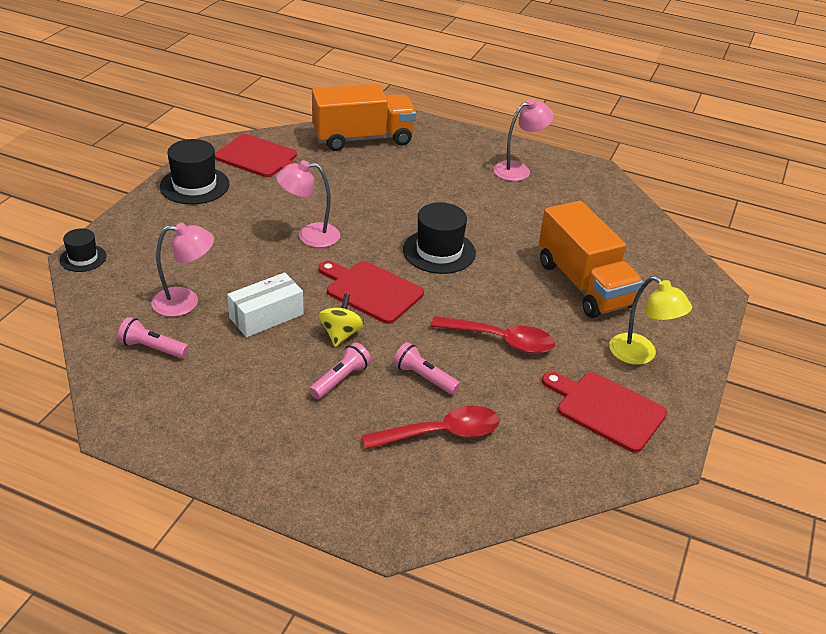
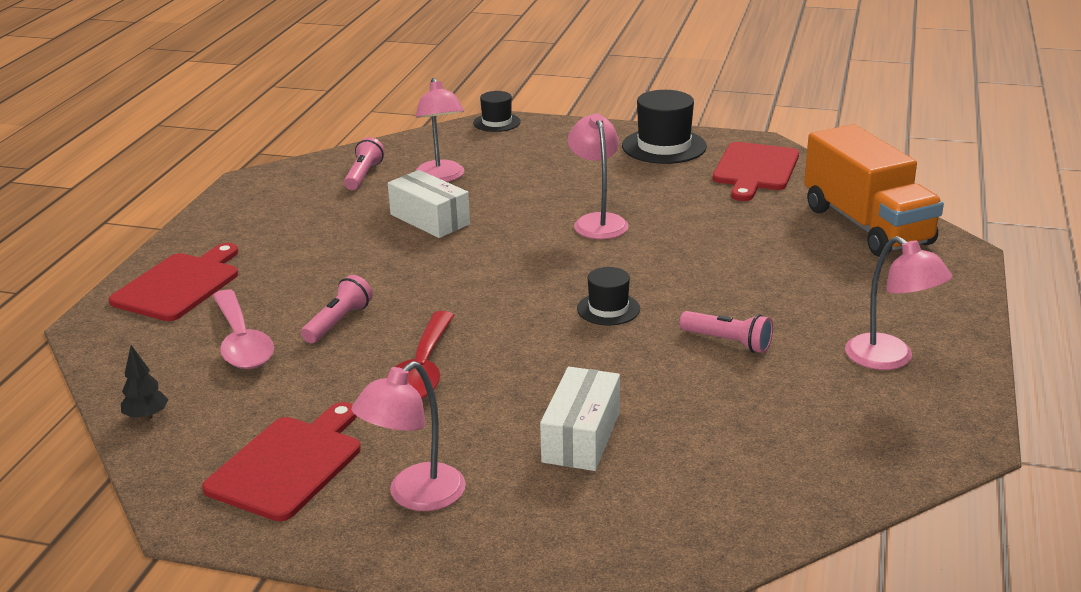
camera: 85 degrees right, 10 degrees down
pink flashlight [309,342,371,399] -> pink flashlight moved to [679,311,773,353]
red cutting board [319,261,424,324] -> red cutting board moved to [109,243,238,321]
yellow spinning top [319,294,364,347] -> none
red spoon [362,405,500,450] -> pink spoon [213,290,274,369]
black hat [403,202,476,274] -> black hat [577,267,640,325], size x0.59
orange truck [539,201,643,318] -> white box [540,367,620,471]
yellow lamp [609,276,692,365] -> pink lamp [351,361,466,511]
none -> black tree [121,345,168,420]

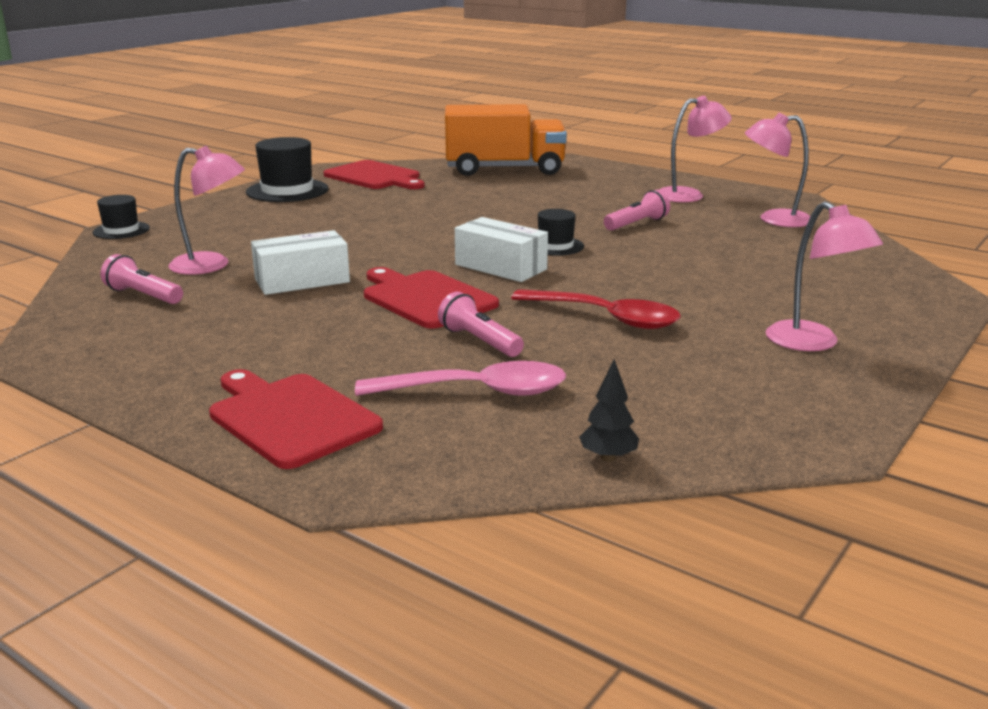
camera: 70 degrees left, 5 degrees down
red cutting board [202,402,361,521] -> red cutting board moved to [364,267,499,329]
white box [540,367,620,471] -> white box moved to [455,217,548,282]
pink lamp [568,113,629,239] -> pink lamp moved to [745,113,810,227]

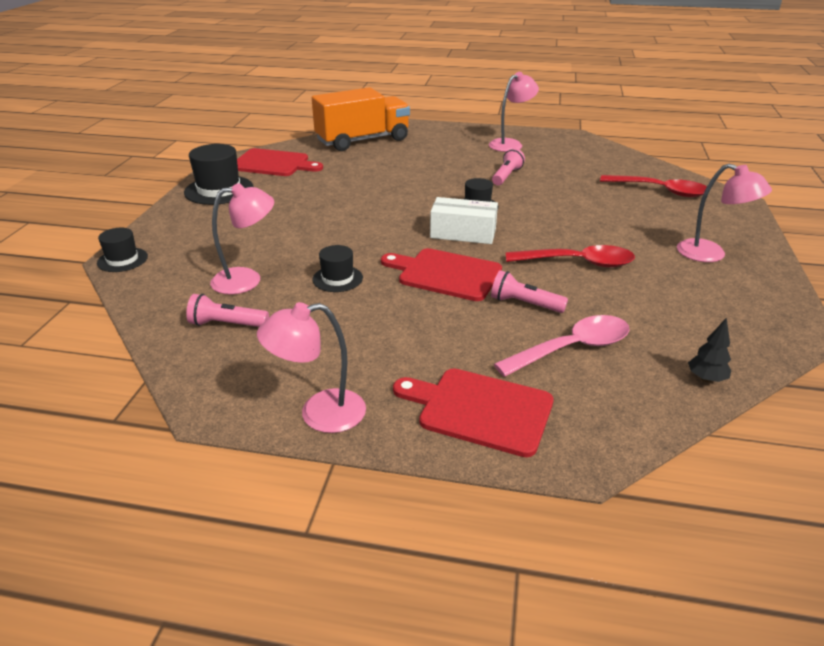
camera: 25 degrees left, 10 degrees up
white box [251,230,350,295] -> black hat [312,245,363,292]
pink lamp [745,113,810,227] -> pink lamp moved to [257,302,366,433]
none -> red spoon [600,175,707,197]

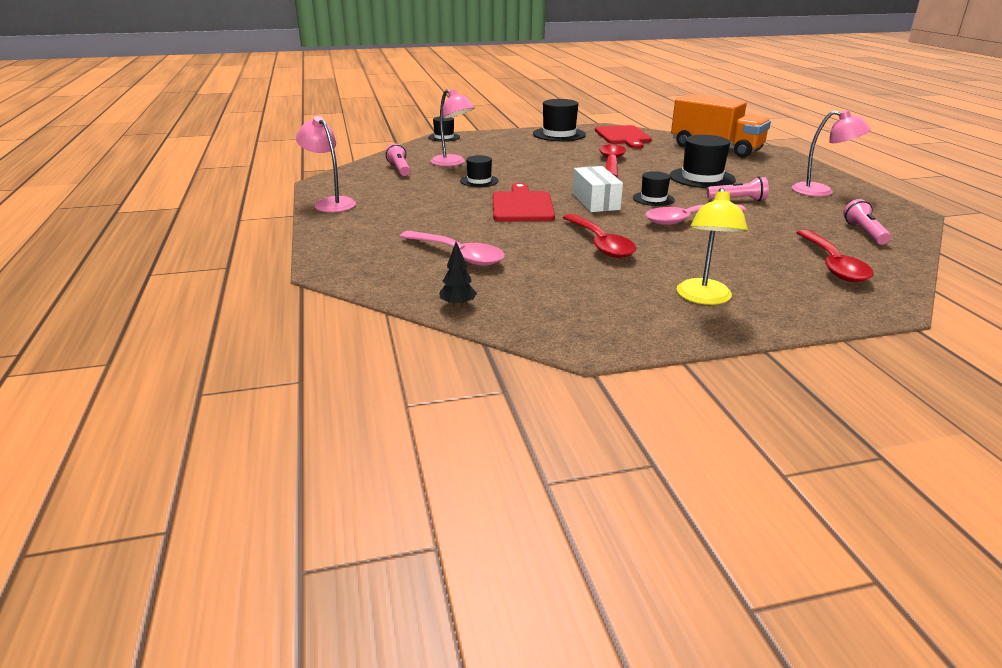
camera: 65 degrees right, 5 degrees down
red cutting board [393,368,554,457] -> none
pink flashlight [491,270,568,313] -> pink flashlight moved to [843,199,891,245]
pink lamp [677,164,772,262] -> yellow lamp [677,188,748,305]
none -> red spoon [599,144,626,177]
none -> pink spoon [645,204,746,225]
none -> black hat [669,135,736,188]

